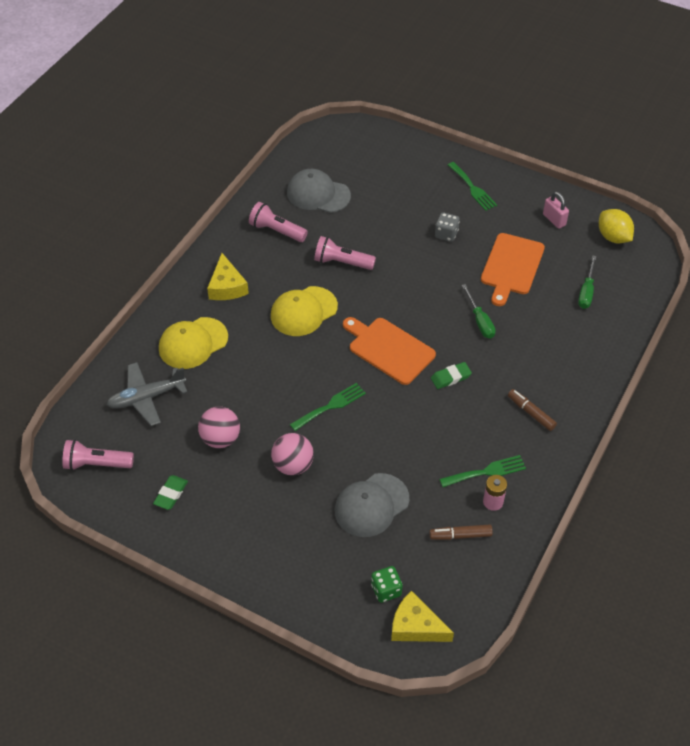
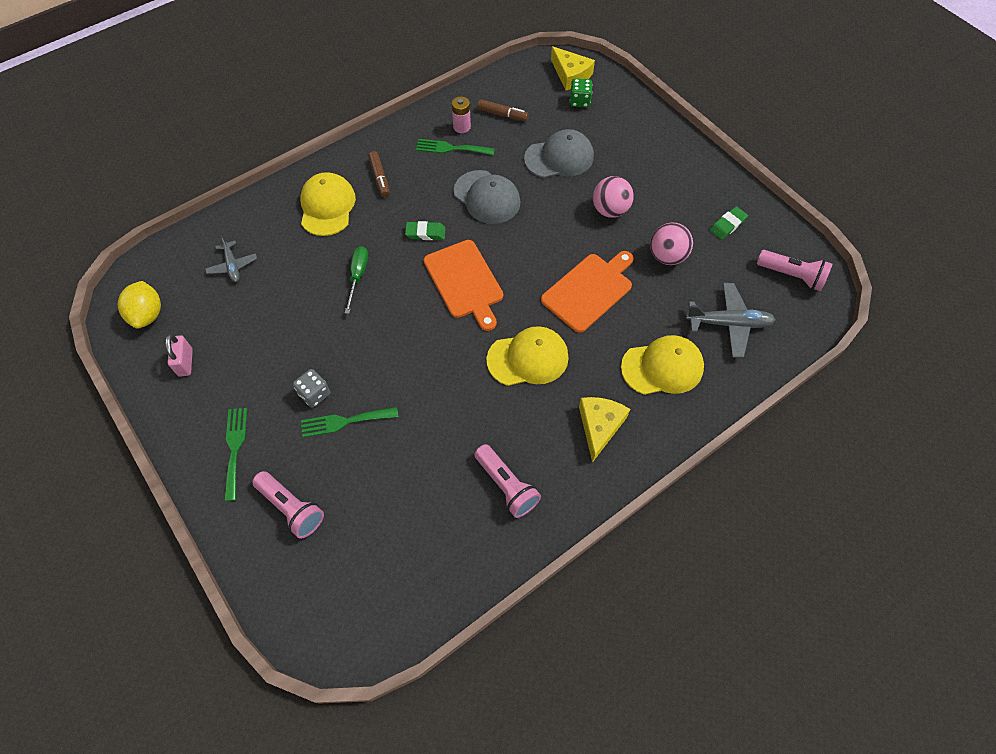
camera: 155 degrees left, 10 degrees up
grey cap [287,169,351,213] -> grey cap moved to [454,170,521,224]
green fork [290,383,366,431] -> green fork moved to [301,407,398,437]
pink flashlight [314,236,376,270] -> pink flashlight moved to [252,471,324,539]
orange cutting board [481,233,545,306] -> orange cutting board moved to [541,251,634,333]
green screwdriver [578,255,596,309] -> grey plane [205,235,257,282]
none -> yellow cap [300,172,356,236]

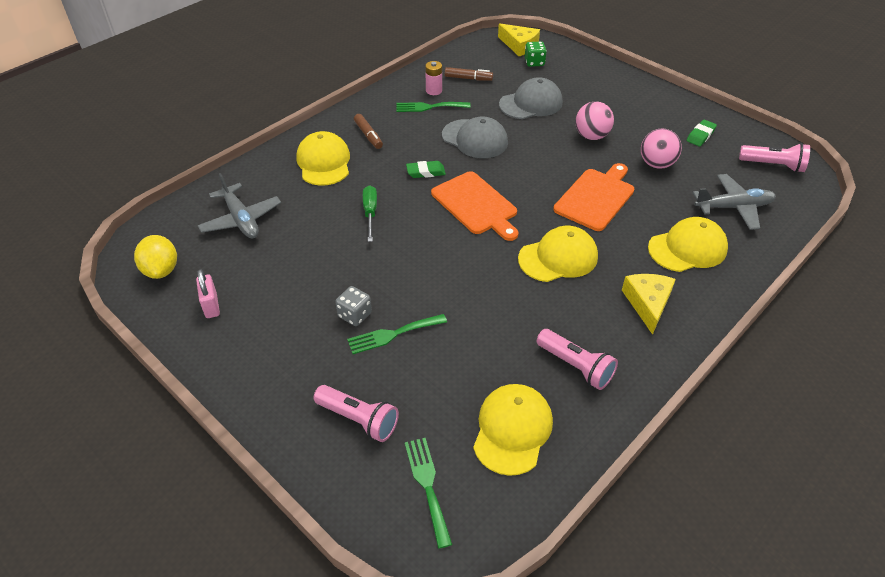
camera: 10 degrees left, 15 degrees down
grey plane [205,235,257,282] -> grey plane [197,173,281,238], size x1.62
green fork [224,408,247,501] -> green fork moved to [405,438,452,549]
none -> yellow cap [473,384,553,476]

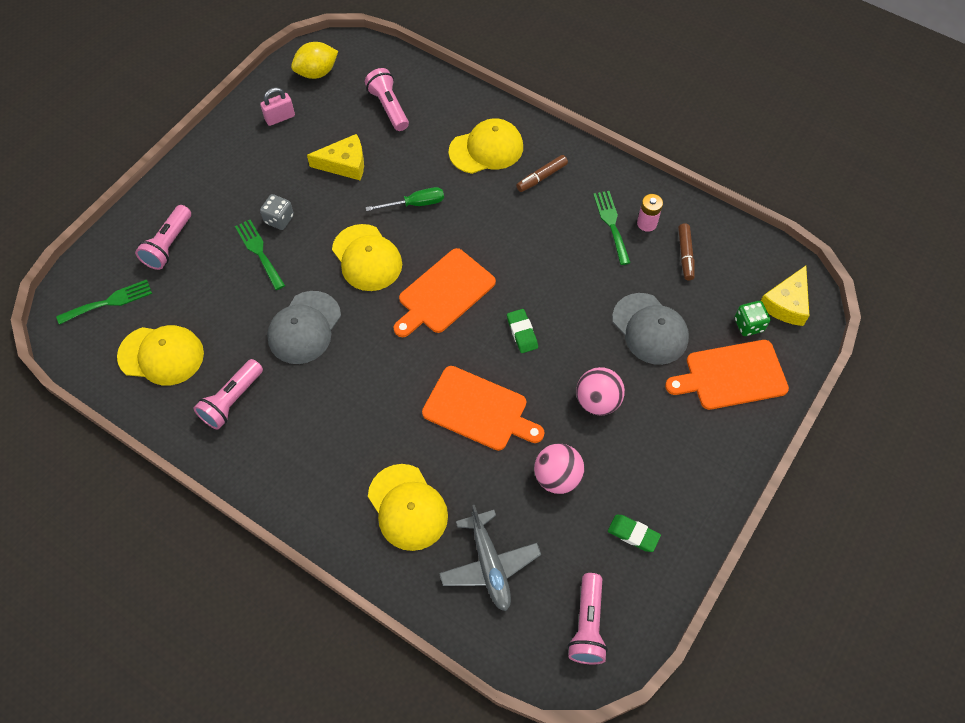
camera: 80 degrees right, 15 degrees up
grey plane [197,173,281,238] -> pink flashlight [365,68,409,131]
green eraser [406,161,446,178] -> green eraser moved to [507,309,538,353]
grey cap [442,116,508,158] -> grey cap moved to [267,291,341,364]
yellow cap [518,226,598,282] -> yellow cap moved to [332,224,402,291]
yellow cheese [622,274,676,335] -> yellow cheese moved to [307,134,364,180]
none -> orange cutting board [665,340,789,410]

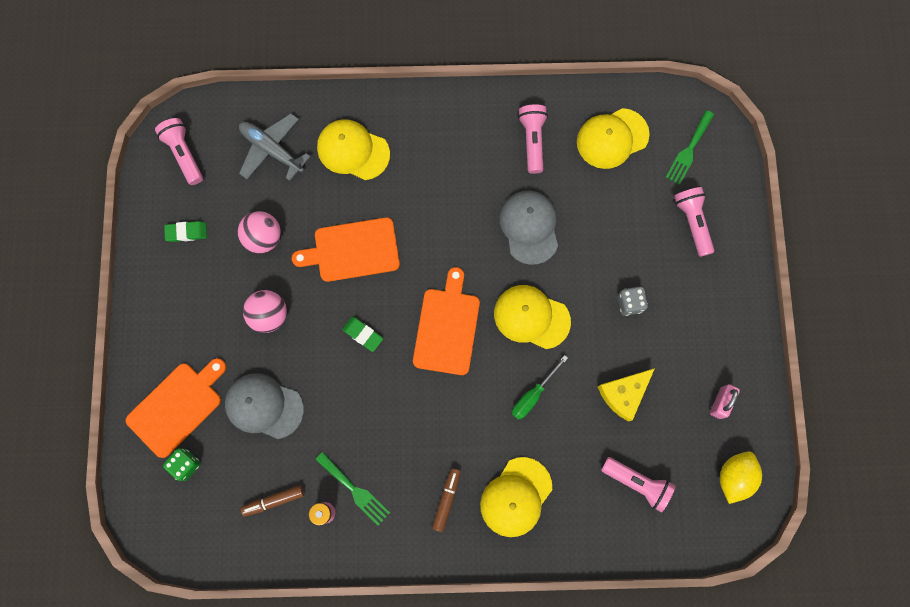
camera: 145 degrees right, 15 degrees up
green fork [235,220,285,290] -> none
brown marker [678,223,695,281] -> brown marker turned 75 degrees counterclockwise [241,485,304,517]
yellow cheese [761,266,809,326] -> none

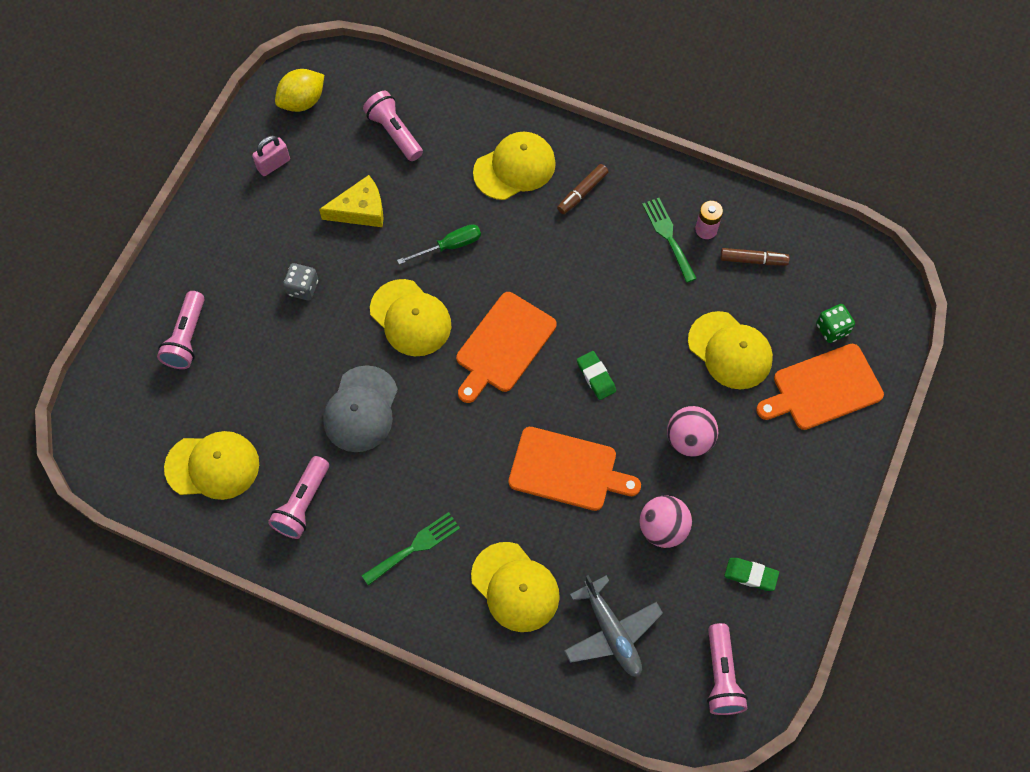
camera: 155 degrees left, 10 degrees down
grey cap [225,373,304,439] -> yellow cap [688,311,773,389]
green fork [665,110,714,185] -> green fork moved to [361,512,460,586]

